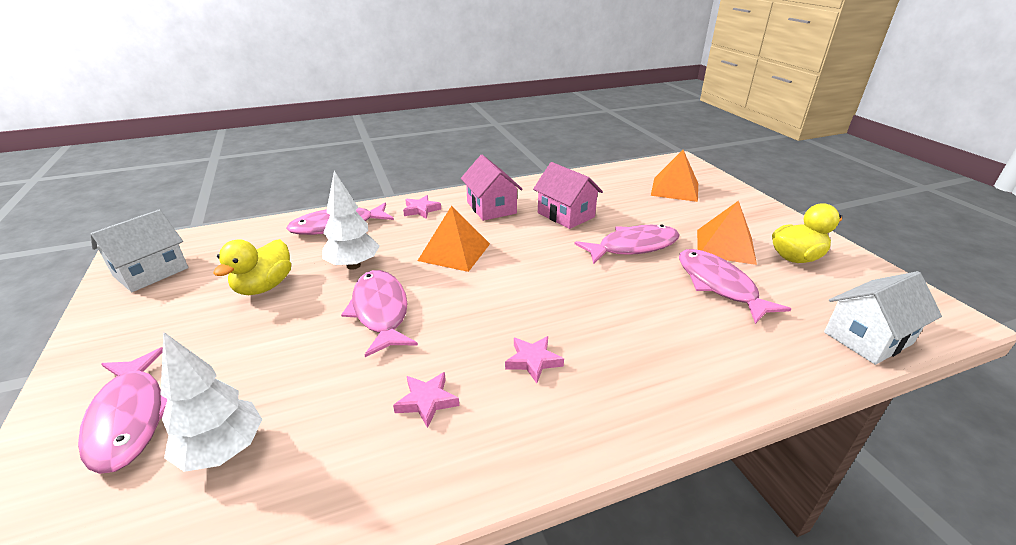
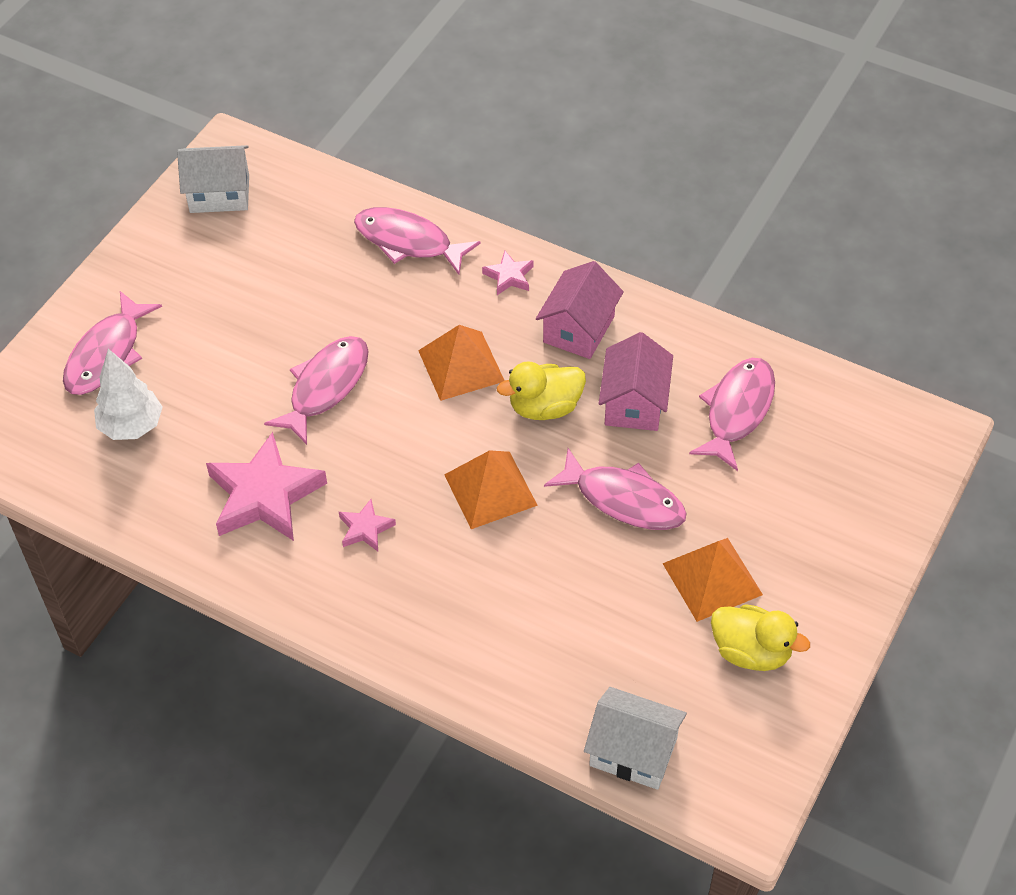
camera: 50 degrees right, 20 degrees up
yellow duck [213,239,291,295] -> yellow duck moved to [497,361,586,420]
white tree [322,171,380,270] -> none
pink star [393,372,459,428] -> pink star [206,432,327,541], size x2.11
orange pyramid [651,150,698,202] -> orange pyramid moved to [444,450,538,529]
pink fish [679,249,791,324] -> pink fish moved to [689,358,775,471]

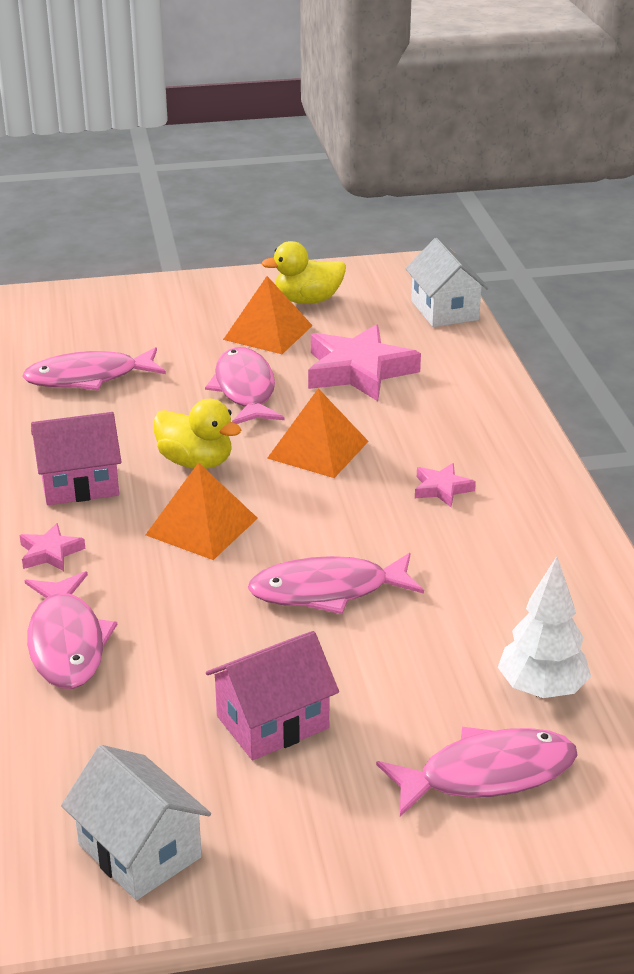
camera: 130 degrees left, 20 degrees down
pink star [206,432,327,541] -> pink star moved to [308,324,421,401]
pink house [599,332,673,431] -> pink house moved to [206,631,339,760]
yellow duck [711,604,810,671] -> yellow duck turned 90 degrees counterclockwise [262,241,346,304]

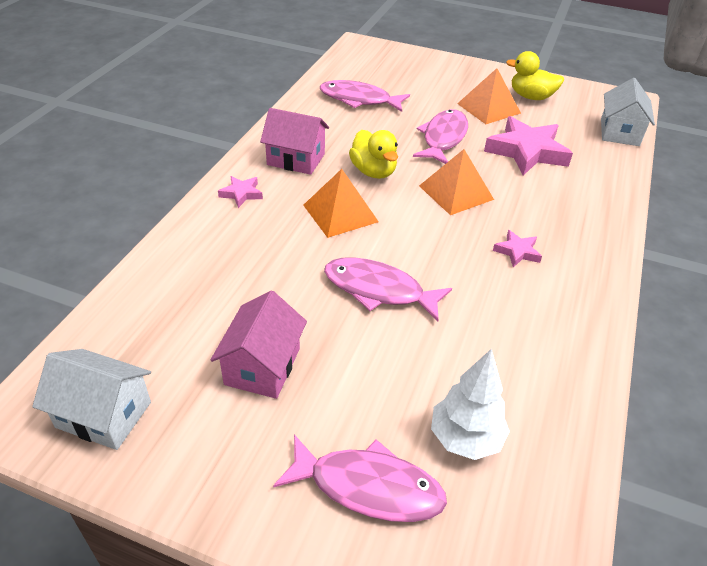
camera: 30 degrees right, 10 degrees up
pink fish [25,571,117,689] -> none
white house [61,745,211,900] -> white house turned 60 degrees counterclockwise [32,349,151,450]
pink house [206,631,339,760] -> pink house turned 75 degrees counterclockwise [211,290,307,399]

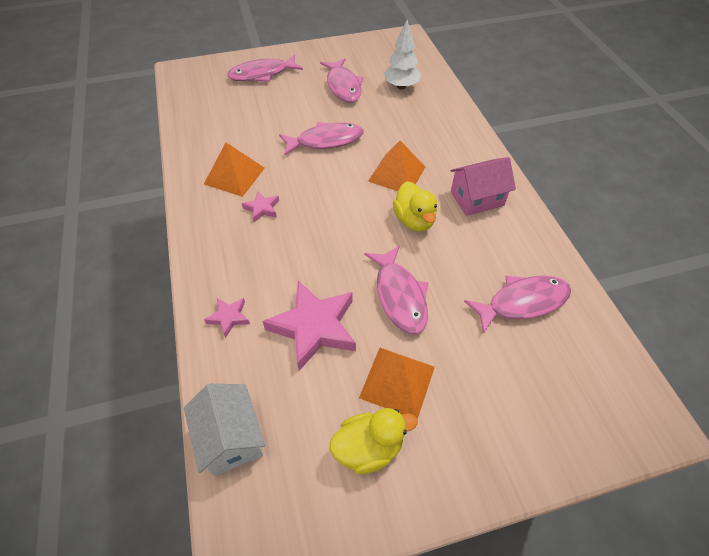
camera: 145 degrees right, 10 degrees up
white house [32,349,151,450] -> none
pink house [211,290,307,399] -> pink fish [320,58,364,103]
pink star [218,176,263,208] -> pink star moved to [204,298,250,338]
yellow duck [349,130,398,179] -> yellow duck turned 135 degrees counterclockwise [393,181,437,231]
orange pyramid [419,149,494,215] -> orange pyramid moved to [204,143,265,197]
white tree [431,348,510,460] -> white tree moved to [384,20,421,89]

